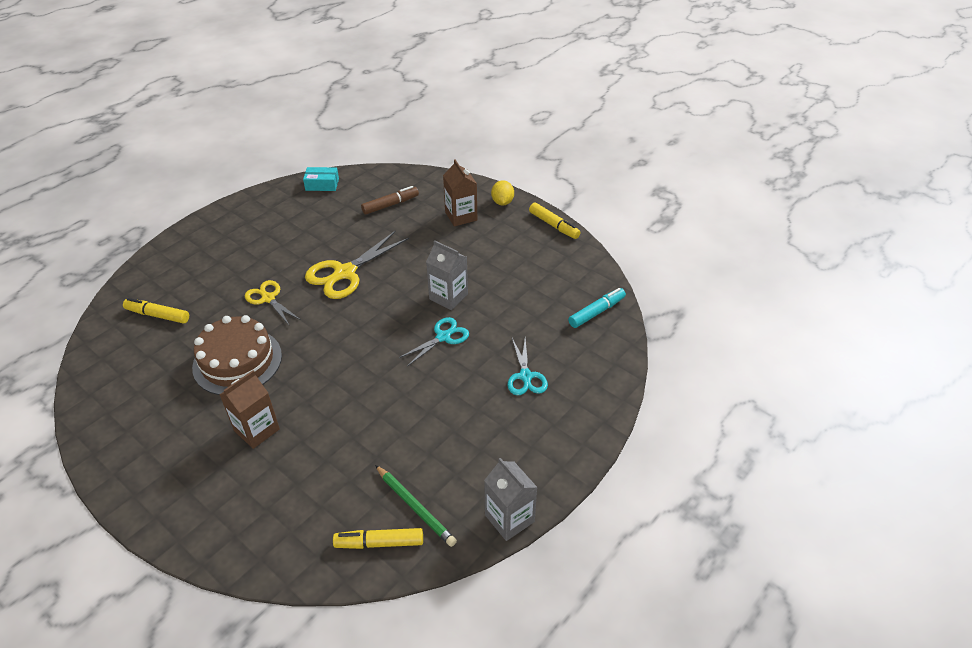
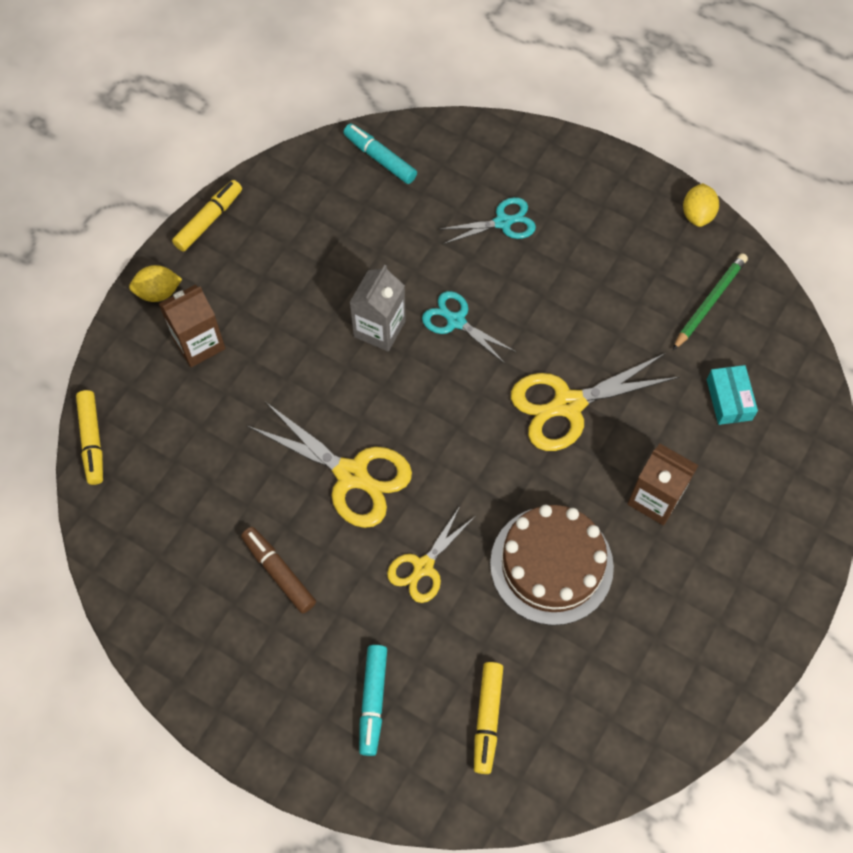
camera: 100 degrees left, 20 degrees up
turquoise box [303,167,339,191] -> turquoise box moved to [707,365,758,425]
yellow marker [333,528,423,549] -> yellow marker moved to [76,390,103,485]
brown marker [361,186,419,215] -> brown marker moved to [241,527,316,614]
grey carton [484,458,538,541] -> yellow lemon [683,183,719,227]
none -> turquoise marker [359,645,387,756]
none -> yellow scissors [511,353,679,451]

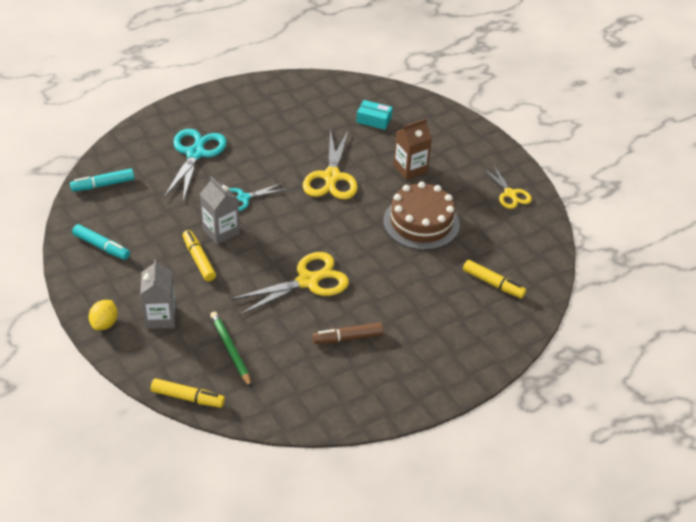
camera: 65 degrees left, 20 degrees down
brown carton [159,285,225,367] -> grey carton [140,259,176,329]
yellow marker [172,180,242,252] -> yellow marker moved to [183,230,216,281]
turquoise marker [359,645,387,756] -> turquoise marker moved to [72,224,130,260]
yellow scissors [387,506,475,603] -> yellow scissors moved to [483,164,532,209]
turquoise scissors [438,197,536,244] -> turquoise scissors [164,129,227,201], size x1.65
green pencil [673,253,748,350] -> green pencil moved to [210,311,252,388]
yellow lemon [683,183,719,227] -> none

